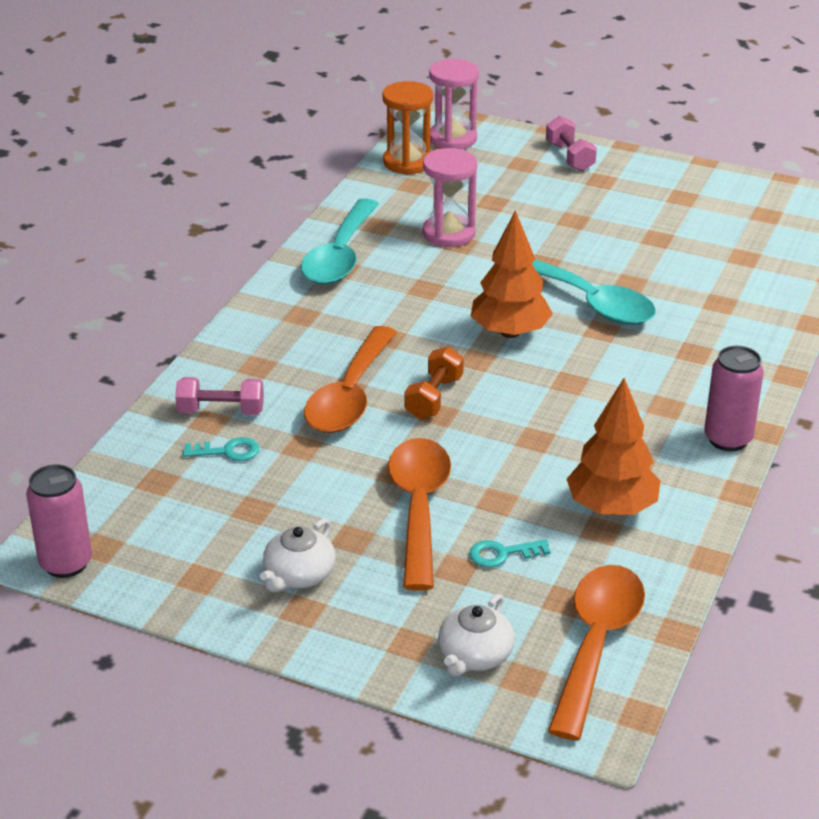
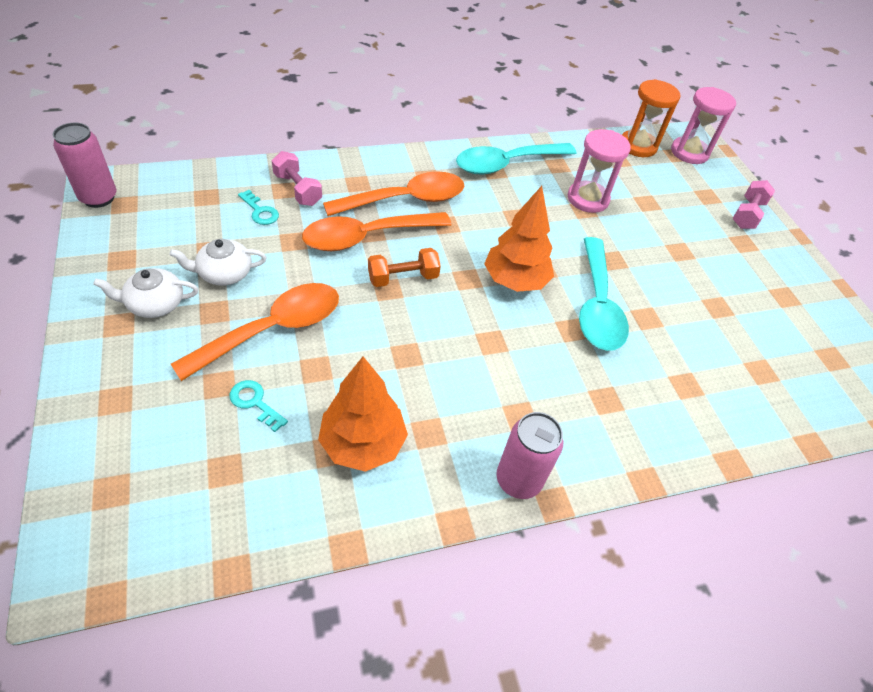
camera: 45 degrees right, 15 degrees up
white teapot [438,594,515,677] -> white teapot moved to [169,239,266,286]
orange spoon [548,565,645,740] -> orange spoon moved to [323,171,464,216]

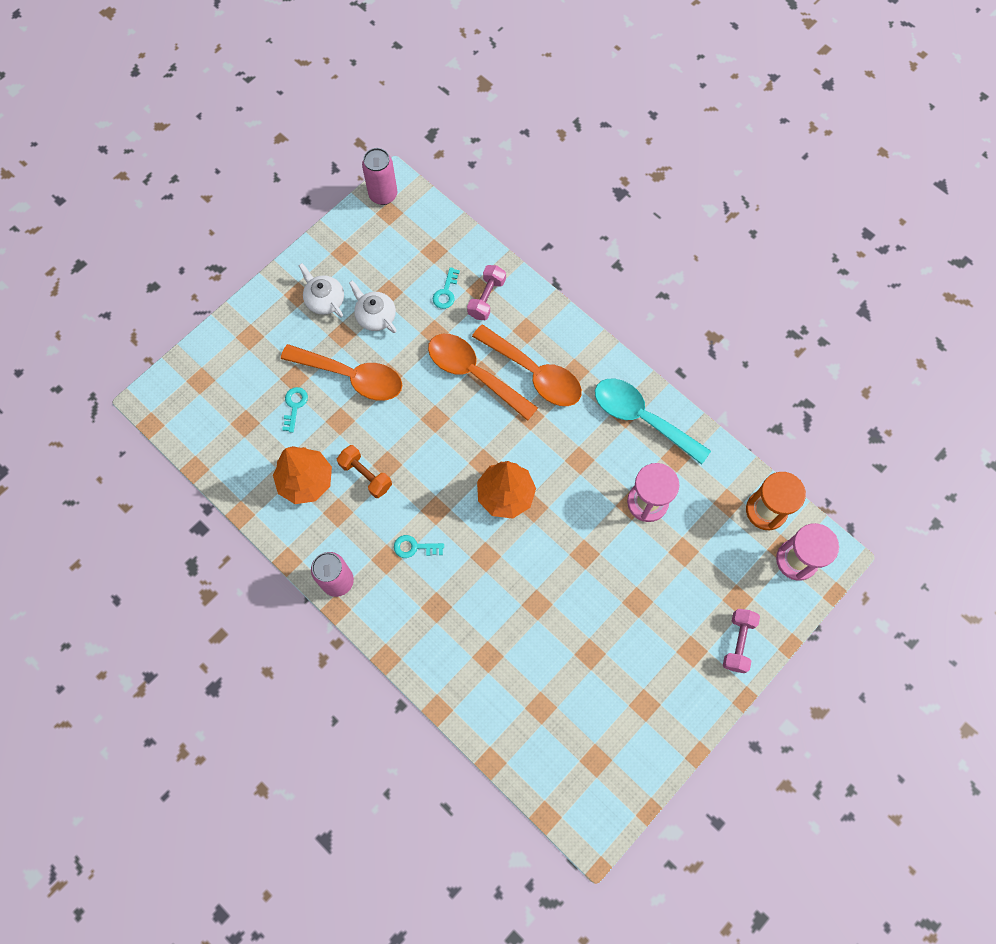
camera: 65 degrees right, 20 degrees up
orange dumbbell [368,248,441,287] -> orange dumbbell moved to [337,445,392,498]
turquoise spoon [579,237,629,351] -> none
pink dumbbell [733,180,775,229] -> pink dumbbell turned 75 degrees counterclockwise [723,609,760,673]
none -> turquoise key [394,535,444,558]

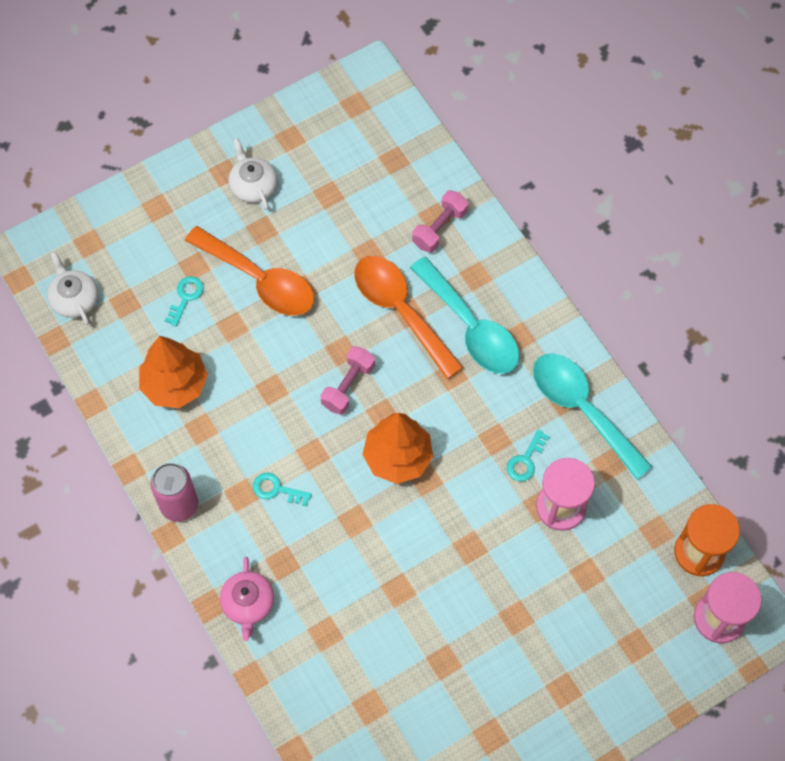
camera: 15 degrees right, 5 degrees down
orange dumbbell [337,445,392,498] -> none
white teapot [349,280,397,333] -> white teapot moved to [47,252,98,325]
pink can [362,148,397,205] -> none
turquoise key [433,267,460,309] -> turquoise key moved to [507,430,550,482]
orange spoon [472,324,582,406] -> turquoise spoon [410,257,519,374]
pink dumbbell [723,609,760,673] -> pink dumbbell moved to [320,346,375,415]
none -> pink teapot [220,557,274,641]

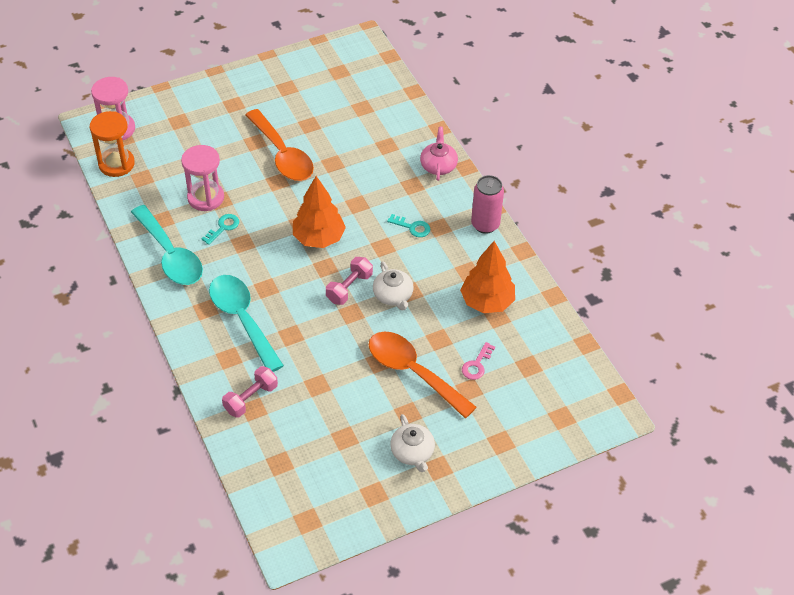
camera: 175 degrees left, 15 degrees down
white teapot [47,252,98,325] -> white teapot moved to [373,261,414,311]
turquoise key [164,276,204,326] -> pink key [462,342,495,380]
orange spoon [354,256,464,379] -> orange spoon moved to [246,109,314,181]

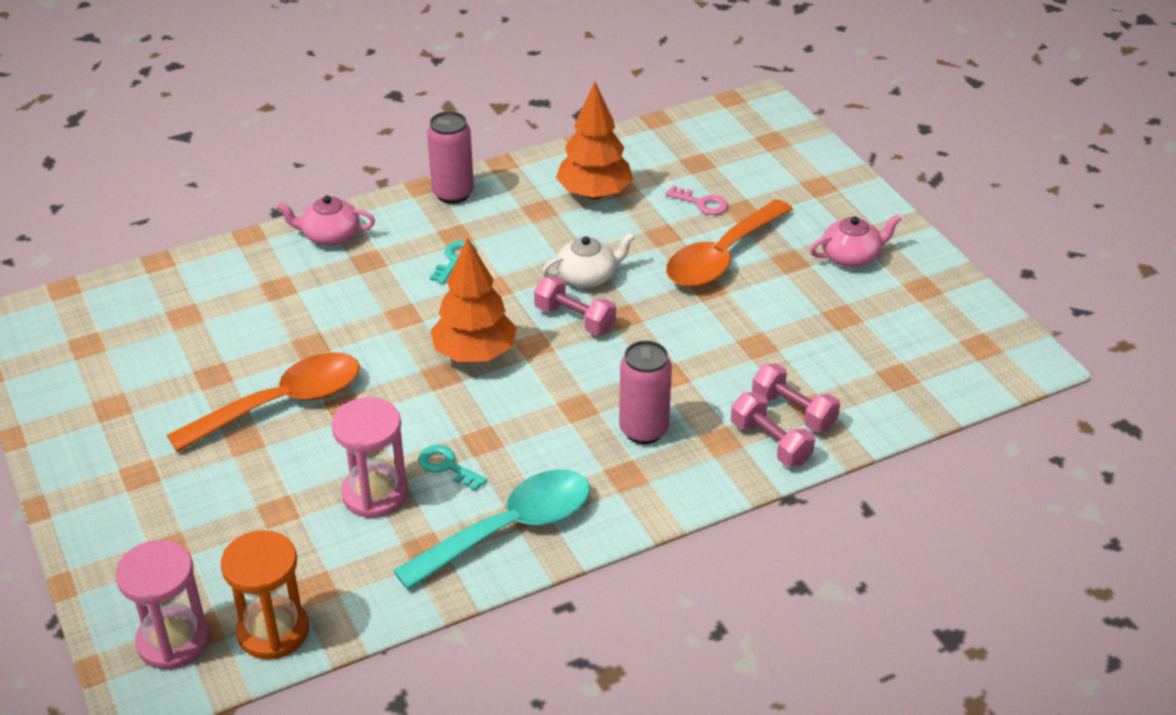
camera: 90 degrees left, 10 degrees down
turquoise spoon [209,275,284,372] -> pink can [619,341,672,444]
white teapot [390,414,435,472] -> pink teapot [810,214,901,267]
none -> pink dumbbell [731,392,815,467]

